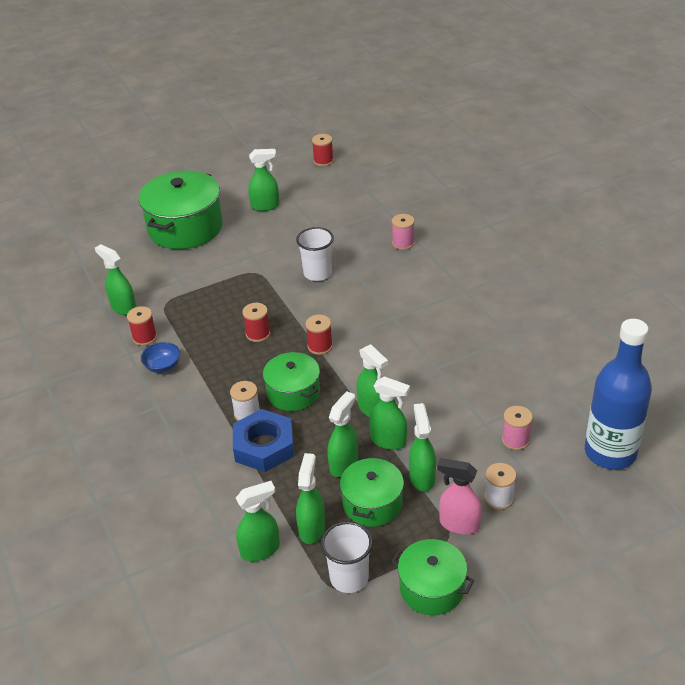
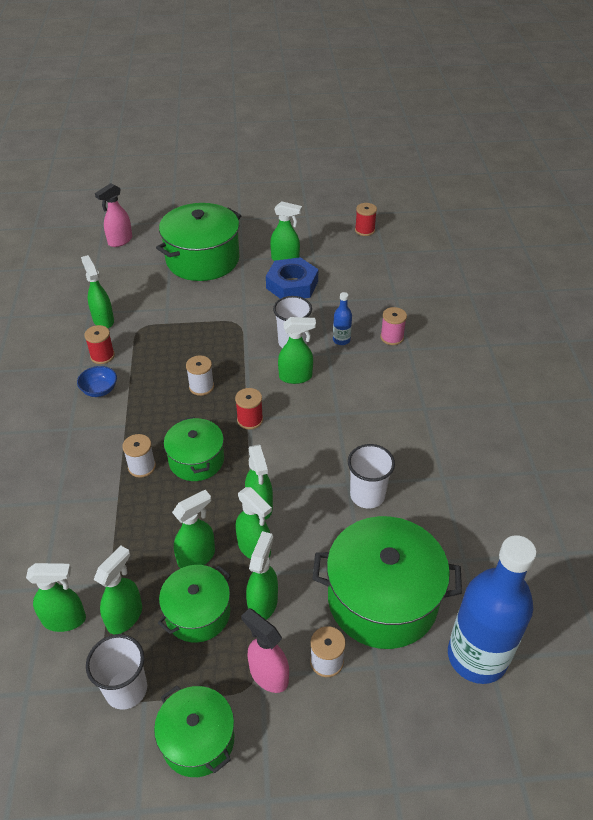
camera: 20 degrees right, 5 degrees up
blue nut [233,409,294,472] -> blue nut moved to [266,257,318,299]
red spool [242,303,270,342] -> white spool [186,355,214,396]
pink spool [502,406,533,450] -> green pot [312,516,462,649]
none -> pink spray bottle [95,183,132,247]
none -> green spray bottle [278,317,316,384]
none -> blue bottle [333,292,352,345]
none -> white cup [348,444,395,509]

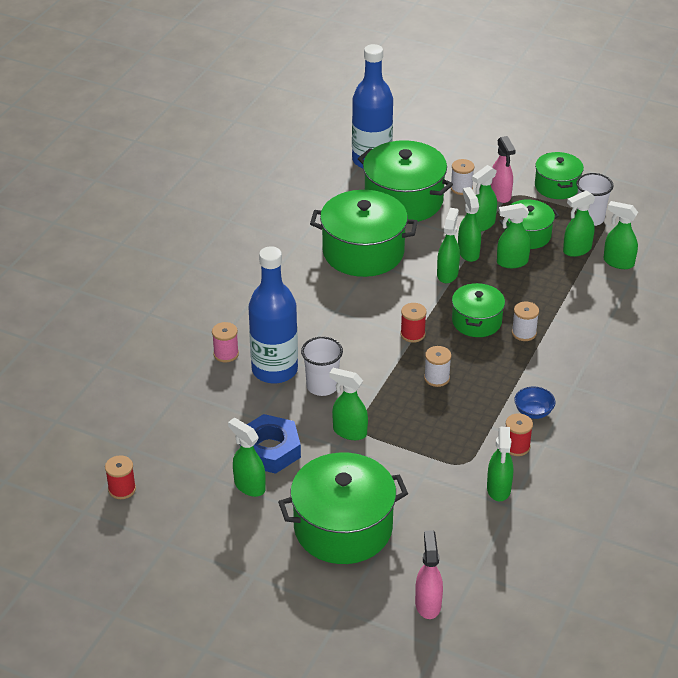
camera: 150 degrees left, 5 degrees down
pink spray bottle [95,183,132,247] -> pink spray bottle turned 75 degrees counterclockwise [415,530,443,619]
green spray bottle [278,317,316,384] -> green spray bottle moved to [329,368,368,440]
blue bottle [333,292,352,345] -> blue bottle [249,246,298,383], size x2.41
white cup [348,444,395,509] -> green pot [310,190,418,277]

